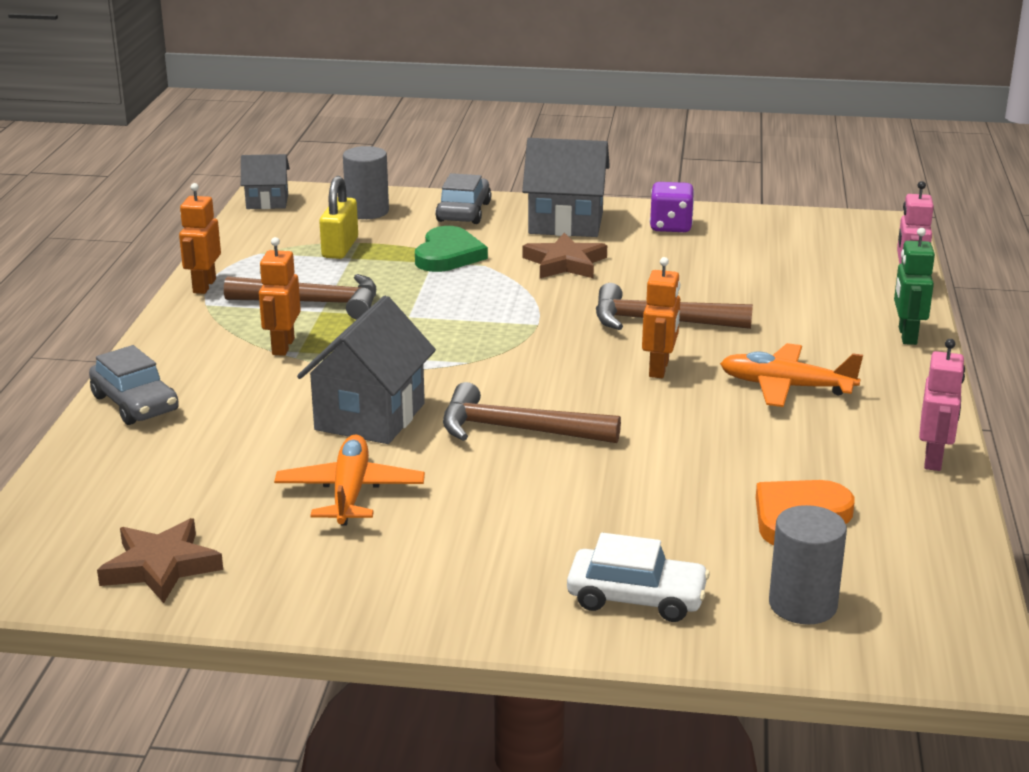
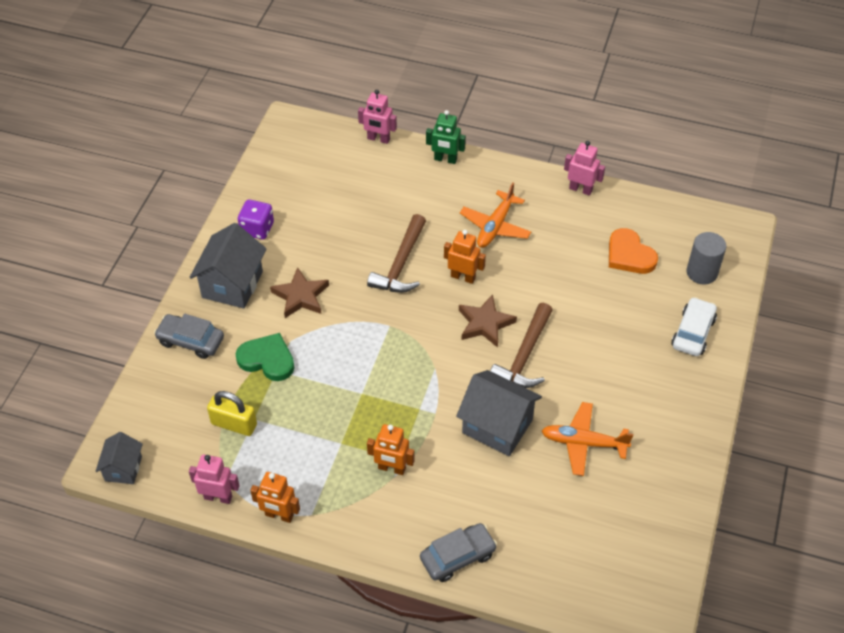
camera: 80 degrees left, 25 degrees up
brown star [97,518,223,603] -> brown star moved to [459,294,517,348]
brown hammer [224,274,376,319] -> none
grey cylinder [343,146,389,219] -> none
none -> pink robot [189,454,240,504]

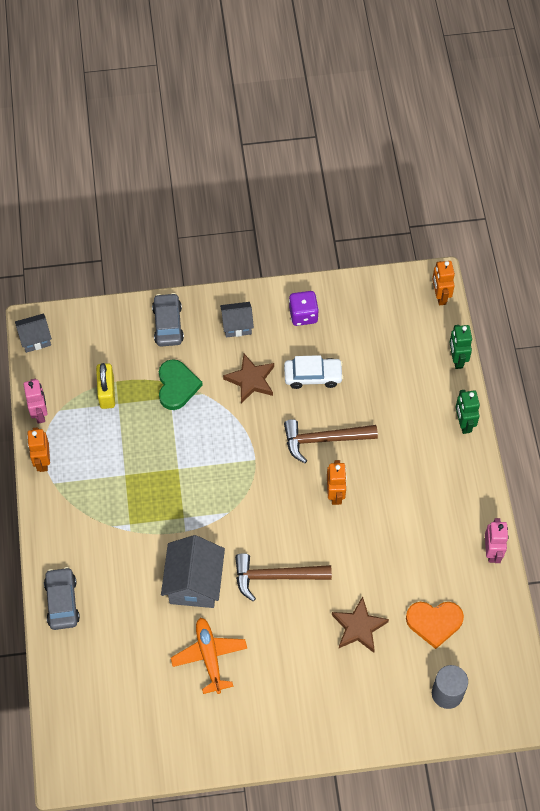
camera: 65 degrees right, 10 degrees up
grey house [190,223,267,308] -> grey house [220,302,254,337], size x0.59
pink robot [358,90,397,144] -> green robot [449,325,472,369]
orange robot [367,424,415,475] -> orange robot moved to [432,261,455,306]
grey car [420,523,497,582] -> grey car turned 135 degrees counterclockwise [44,567,80,630]
brown star [459,294,517,348] -> brown star moved to [332,596,389,653]
orange plane [460,183,531,248] -> none
orange heart [609,228,658,274] -> orange heart turned 120 degrees counterclockwise [406,602,464,649]
white car [671,297,717,356] -> white car moved to [284,355,343,389]

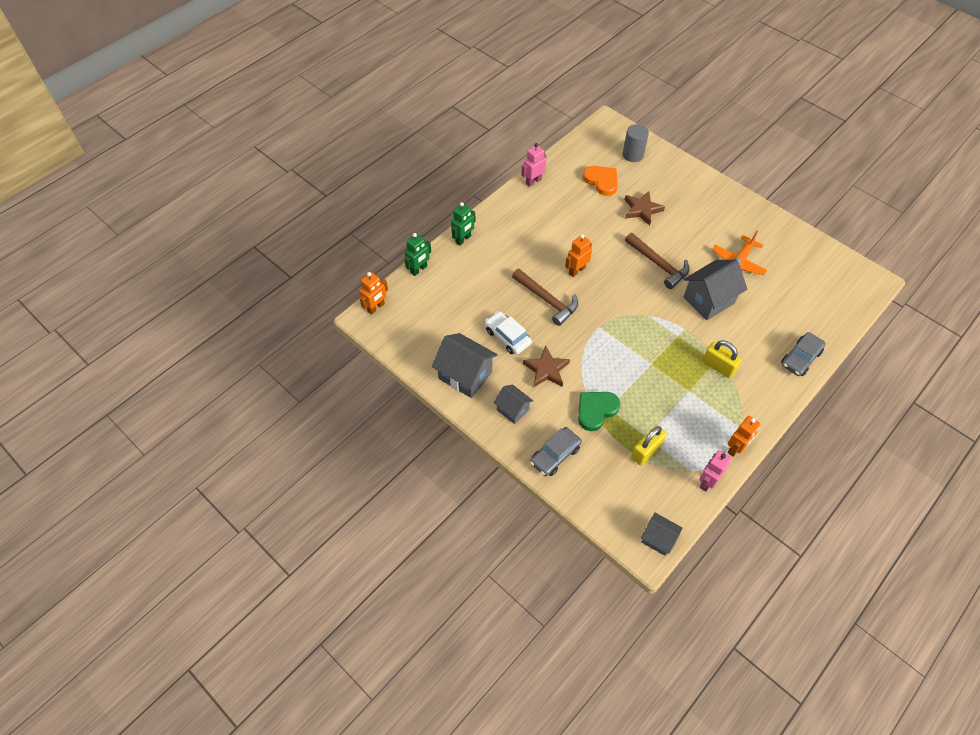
camera: 130 degrees left, 5 degrees down
purple dice [289,291,319,326] -> grey house [432,333,498,398]
none -> yellow padlock [702,340,742,378]

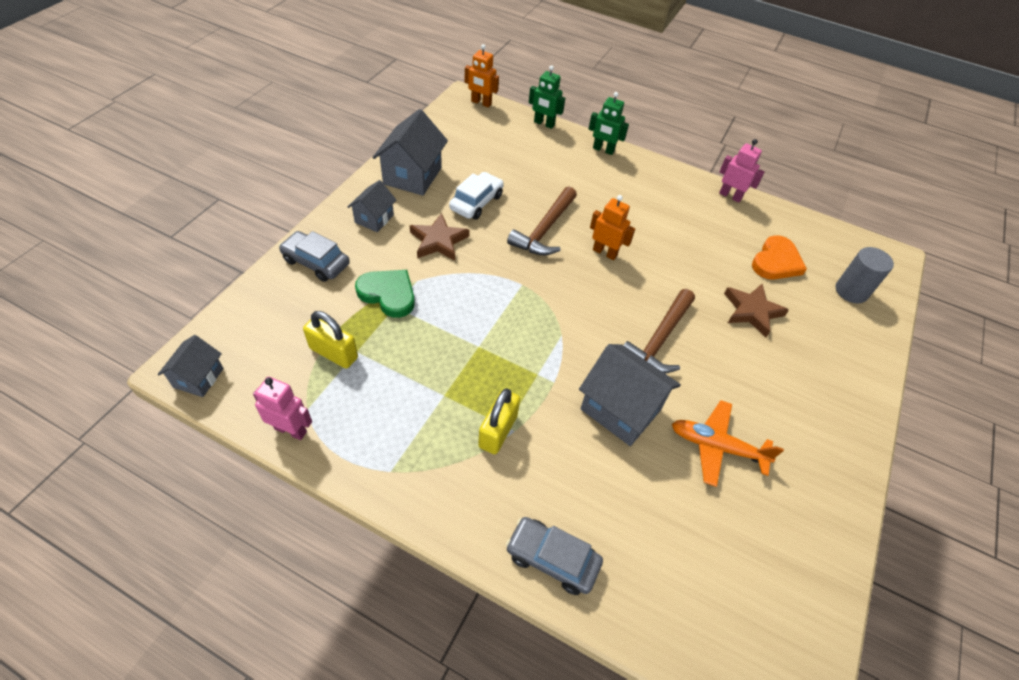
camera: 70 degrees right, 5 degrees down
orange robot [727,416,761,457] -> none

